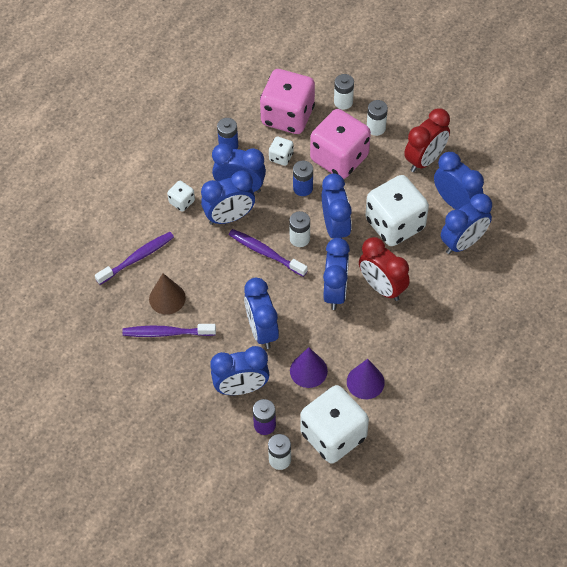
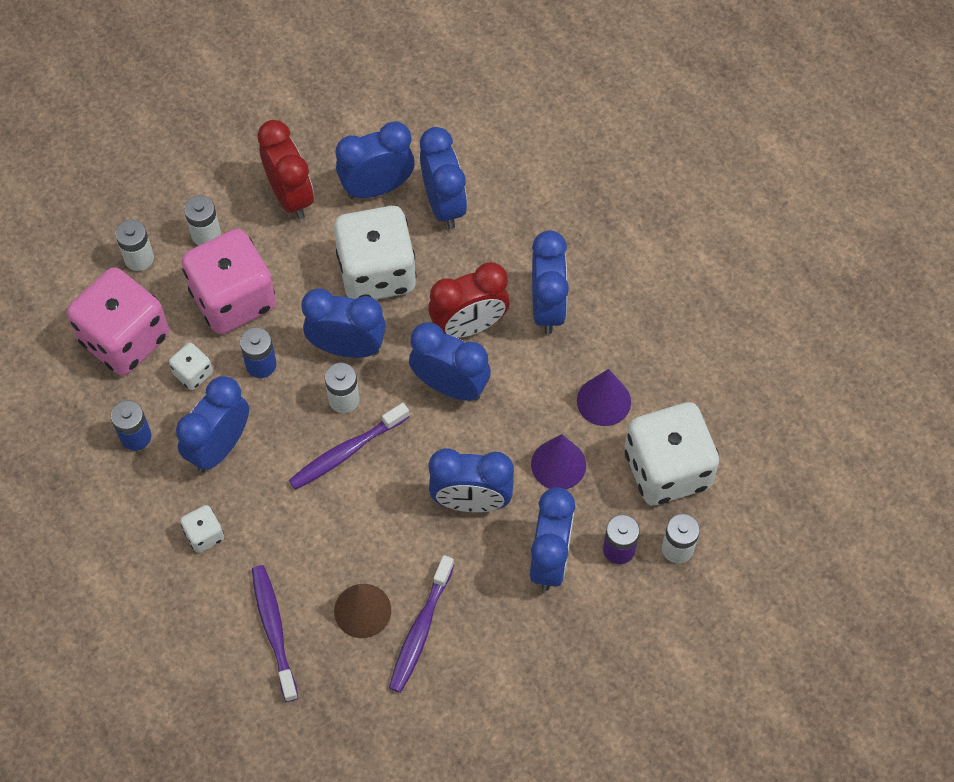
camera: 70 degrees left, 5 degrees up
blue clock [201,170,255,225] -> blue clock moved to [532,230,569,334]

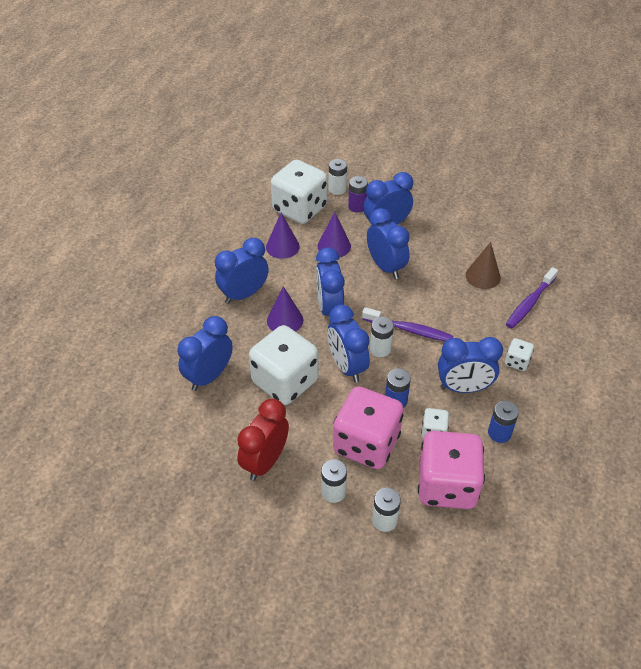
camera: 125 degrees left, 15 degrees down
blue clock [336,121,415,199] -> none
purple toothbrush [389,555,454,693] -> none
red clock [428,262,510,338] -> purple cone [267,286,303,332]

